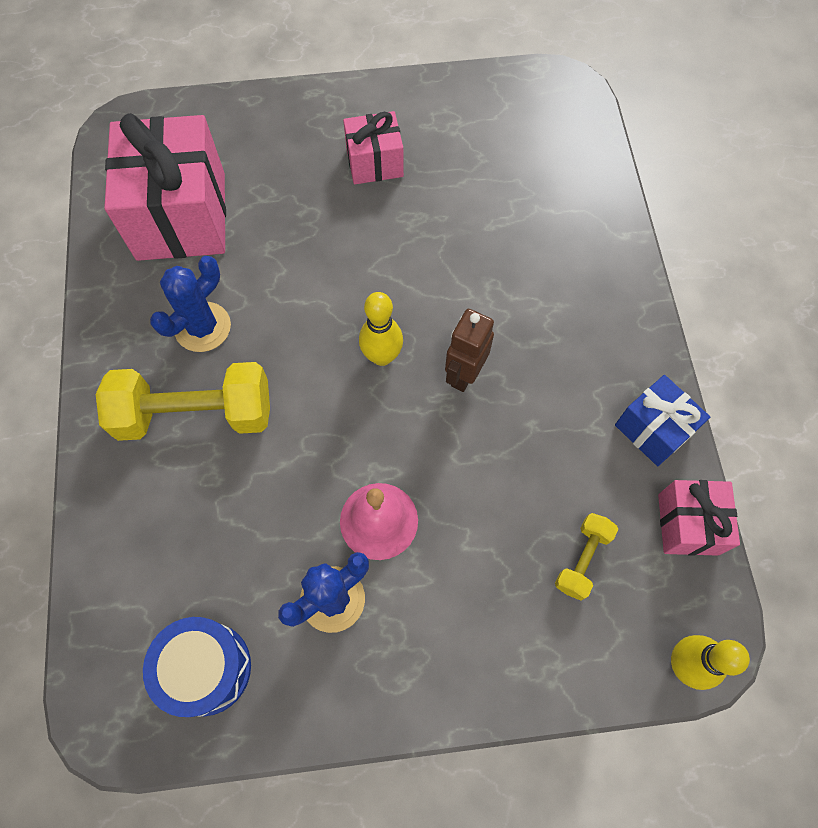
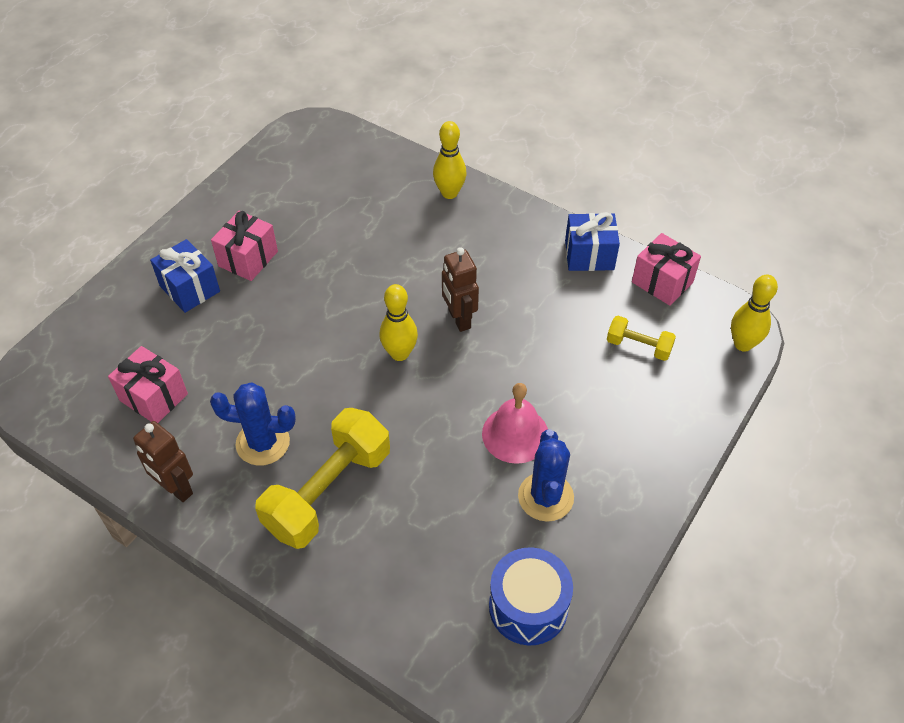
camera: 50 degrees left, 15 degrees down
pink gift [104,113,226,261] -> pink gift [108,346,188,423], size x0.53
blue cactus [150,256,231,352] -> blue cactus turned 75 degrees counterclockwise [210,383,296,466]
yellow dumbbell [555,513,618,600] -> yellow dumbbell turned 45 degrees counterclockwise [607,316,676,361]
none -> brown robot [133,421,193,502]
none -> blue gift [150,239,220,313]
none -> yellow bowling pin [433,121,466,199]

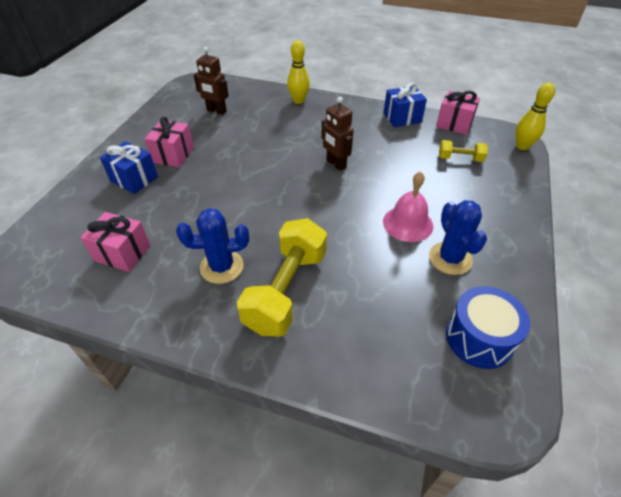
camera: 15 degrees left, 5 degrees down
brown robot [133,421,193,502] -> brown robot moved to [194,47,229,115]
yellow bowling pin [380,284,418,361] -> none

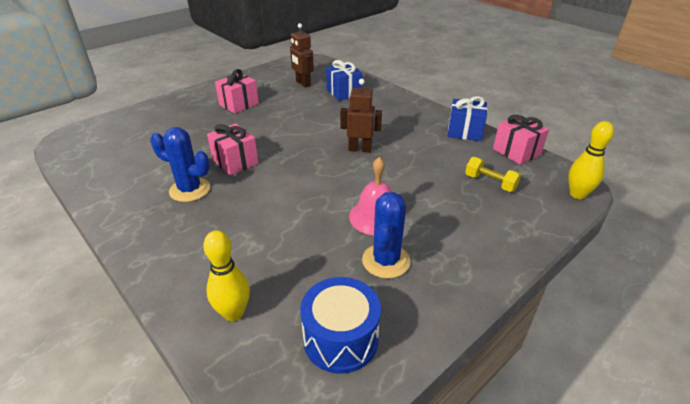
camera: 30 degrees right, 10 degrees down
pink gift [80,212,151,272] -> pink gift moved to [207,123,259,175]
blue gift [100,141,158,194] -> blue gift moved to [326,60,362,101]
yellow dumbbell [237,218,327,337] -> none
yellow bowling pin [287,40,310,104] -> yellow bowling pin moved to [203,230,250,321]
brown robot [321,97,354,171] -> brown robot turned 105 degrees clockwise [340,79,382,153]

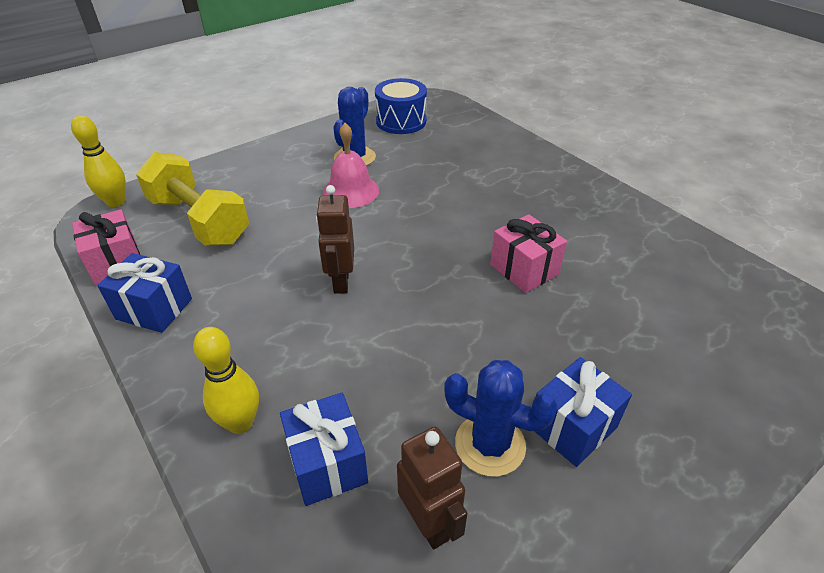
camera: 175 degrees left, 5 degrees up
blue cactus [150,127,210,202] -> blue cactus moved to [444,360,558,477]
yellow bowling pin [203,230,250,321] -> yellow bowling pin moved to [193,327,259,434]
pink gift [215,69,259,114] -> blue gift [534,357,632,467]
brown robot [340,79,382,153] -> brown robot turned 75 degrees clockwise [316,185,354,294]
yellow dumbbell [465,157,521,192] -> yellow dumbbell [136,152,249,246], size x2.03

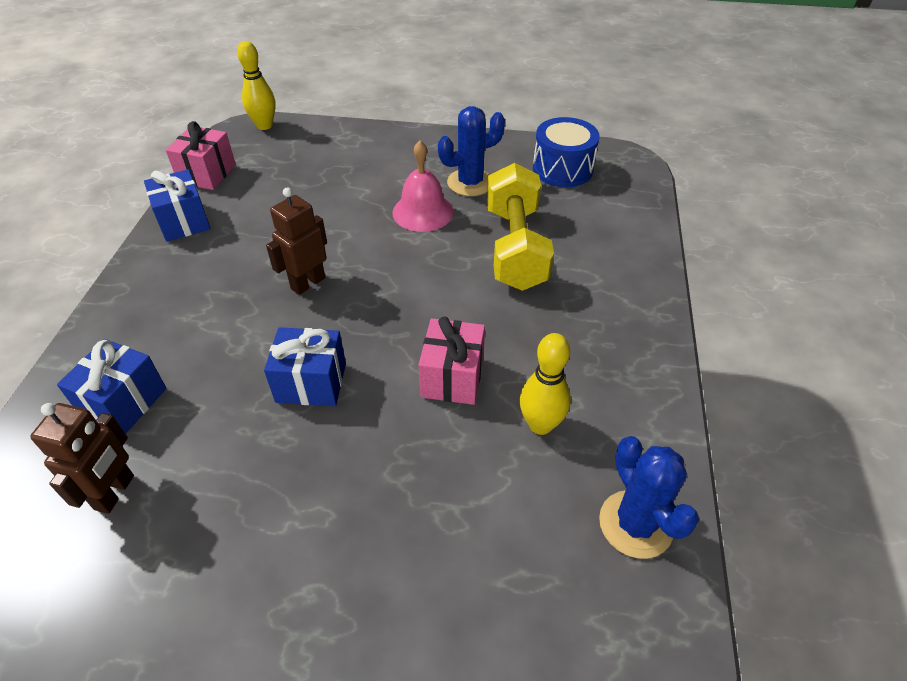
camera: 45 degrees right, 5 degrees up
yellow dumbbell [136,152,249,246] -> yellow dumbbell moved to [487,163,554,291]
yellow bowling pin [193,327,259,434] -> yellow bowling pin moved to [520,333,571,435]
blue cactus [444,360,558,477] -> blue cactus moved to [599,436,699,559]
blue gift [534,357,632,467] -> blue gift moved to [264,327,346,406]

